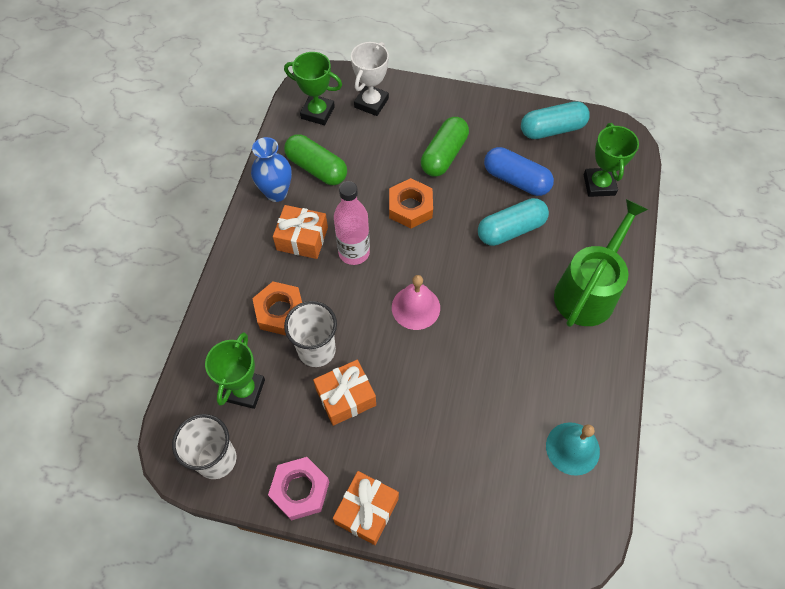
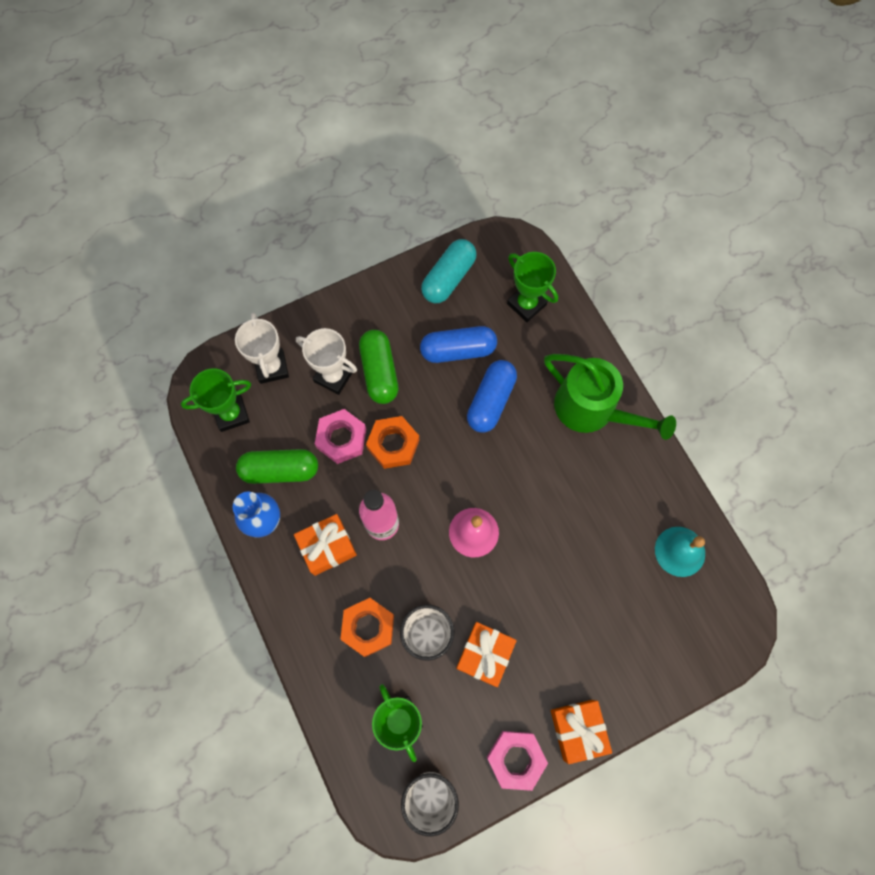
camera: 40 degrees left, 10 degrees up
turquoise capsule [478,198,549,246] -> blue capsule [467,360,517,433]
green watering can [554,199,648,327] -> green watering can turned 135 degrees clockwise [544,354,676,440]
none -> white trophy [296,328,357,395]
none -> pink nut [315,409,366,464]

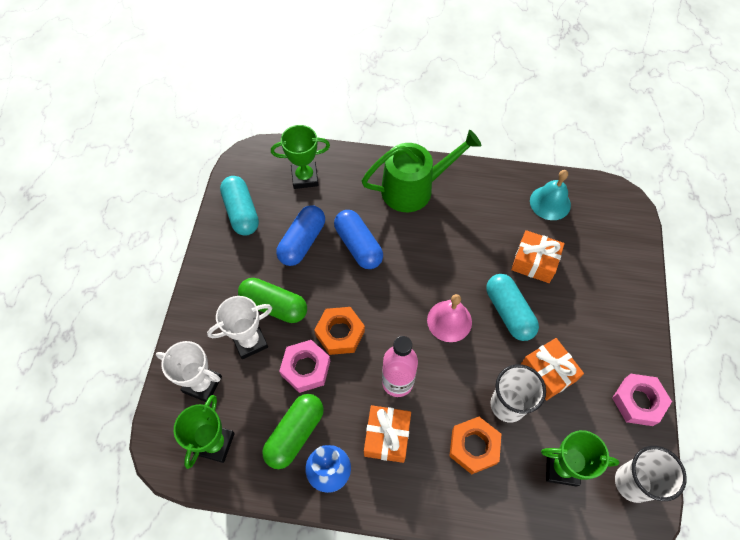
camera: 55 degrees left, 10 degrees down
orange gift [551,700,612,764] -> orange gift moved to [511,230,565,283]
none -> turquoise capsule [486,274,539,341]

